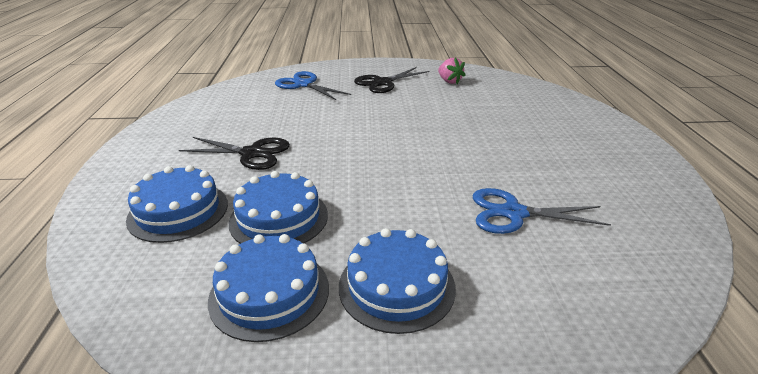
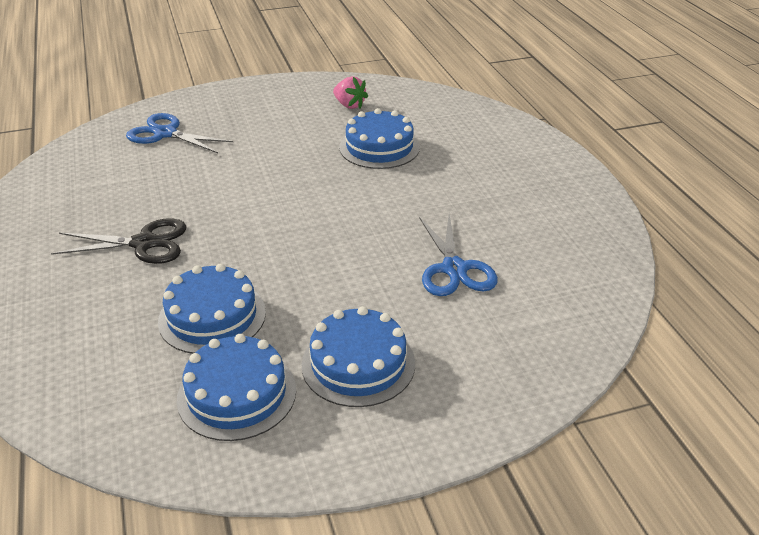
camera: 15 degrees left, 5 degrees up
blue cake [126,165,228,243] -> blue cake moved to [339,108,420,169]
black scissors [354,67,430,93] -> none
blue scissors [473,188,611,234] -> blue scissors turned 90 degrees counterclockwise [419,215,498,296]

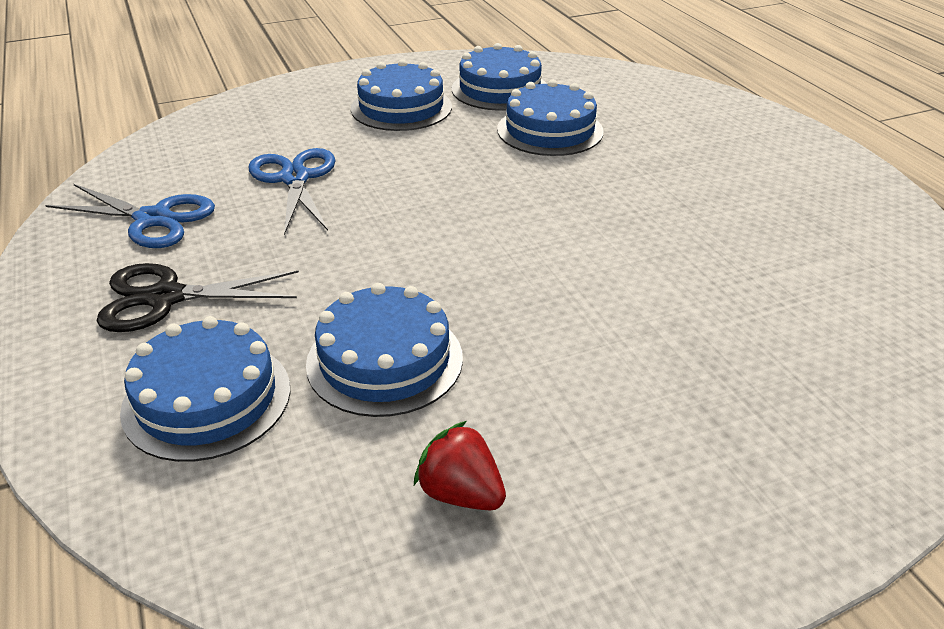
camera: 175 degrees right, 0 degrees up
black scissors [51,218,187,264] -> black scissors moved to [97,263,299,332]
blue scissors [126,113,233,153] -> blue scissors moved to [45,184,215,248]
pink strawberry [333,76,368,109] -> red strawberry [414,421,506,510]
none -> blue cake [120,316,290,462]

